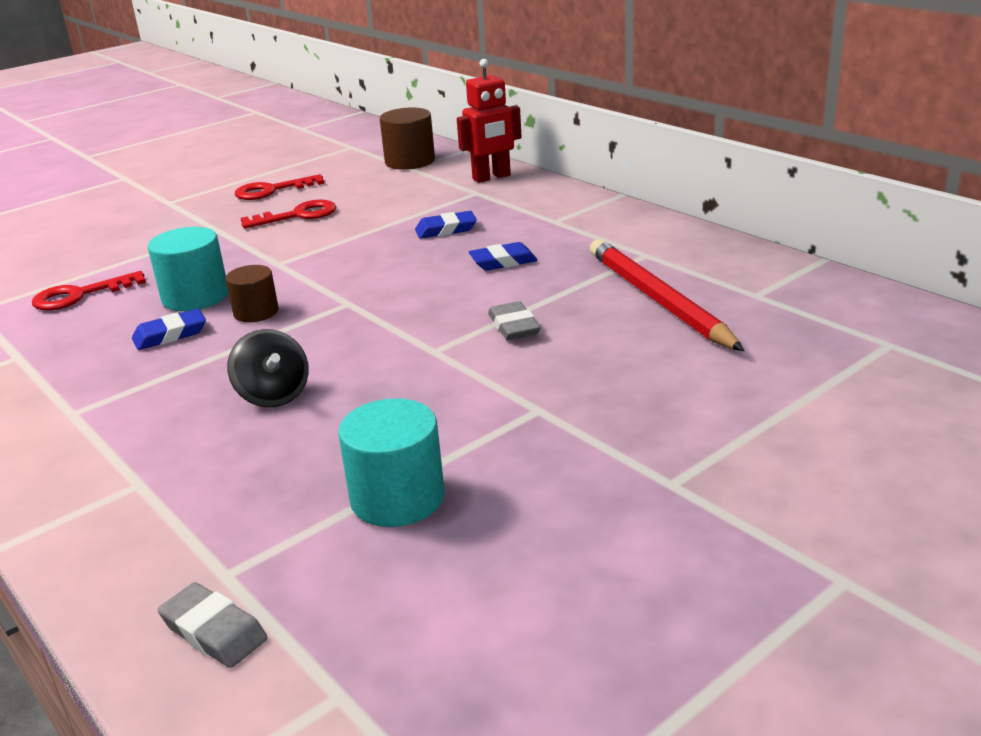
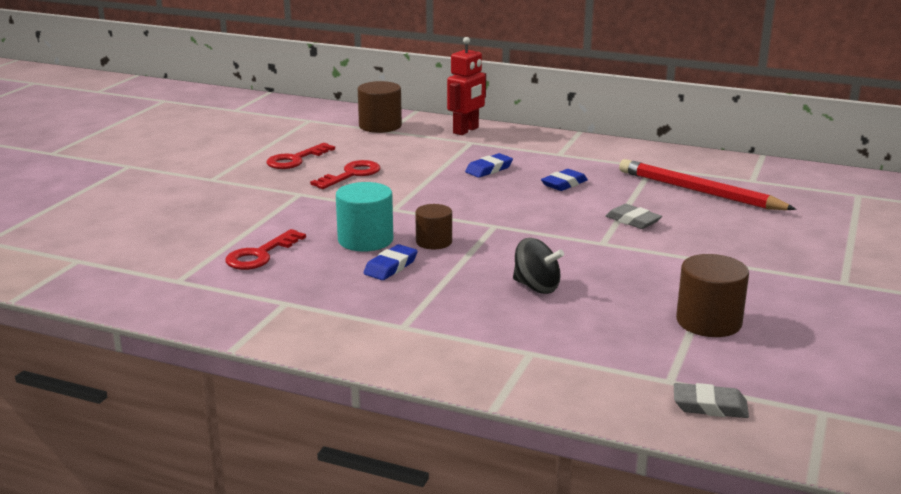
camera: 30 degrees left, 5 degrees down
turquoise cylinder [338,398,444,527] -> brown cylinder [676,254,749,337]

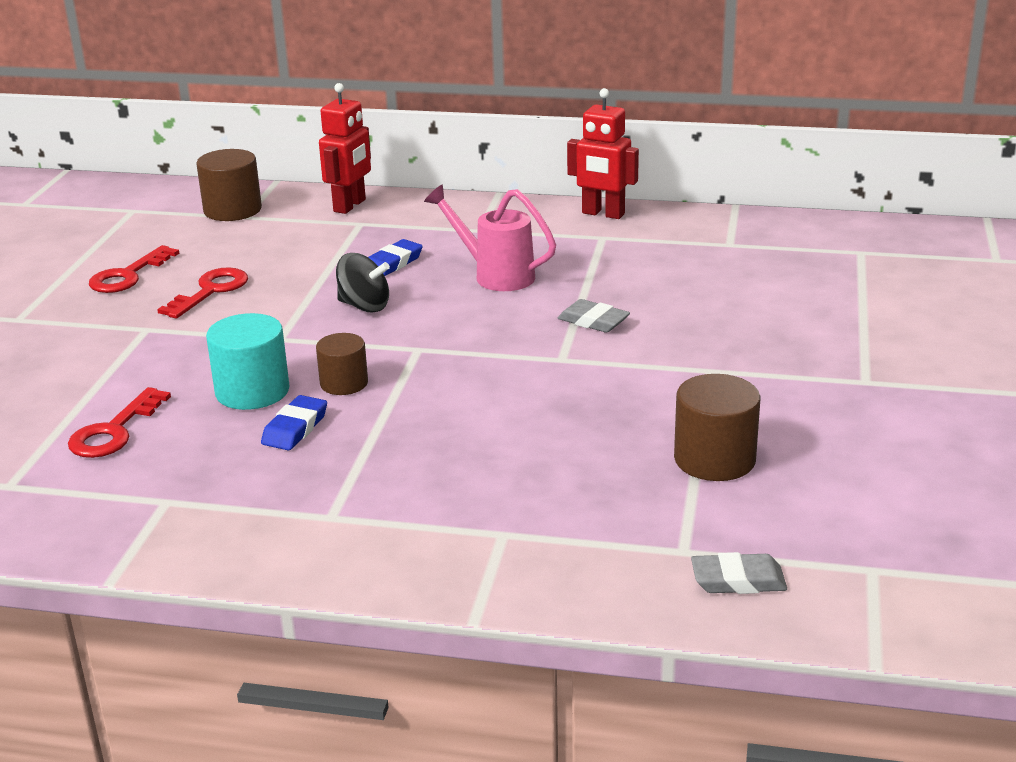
camera: 10 degrees left, 5 degrees up
black spinning top [513,238,564,294] -> black spinning top moved to [336,253,390,312]
blue eraser [541,169,588,191] -> pink watering can [424,185,556,291]
red pencil [619,159,797,210] -> none
none -> red robot [567,88,639,219]

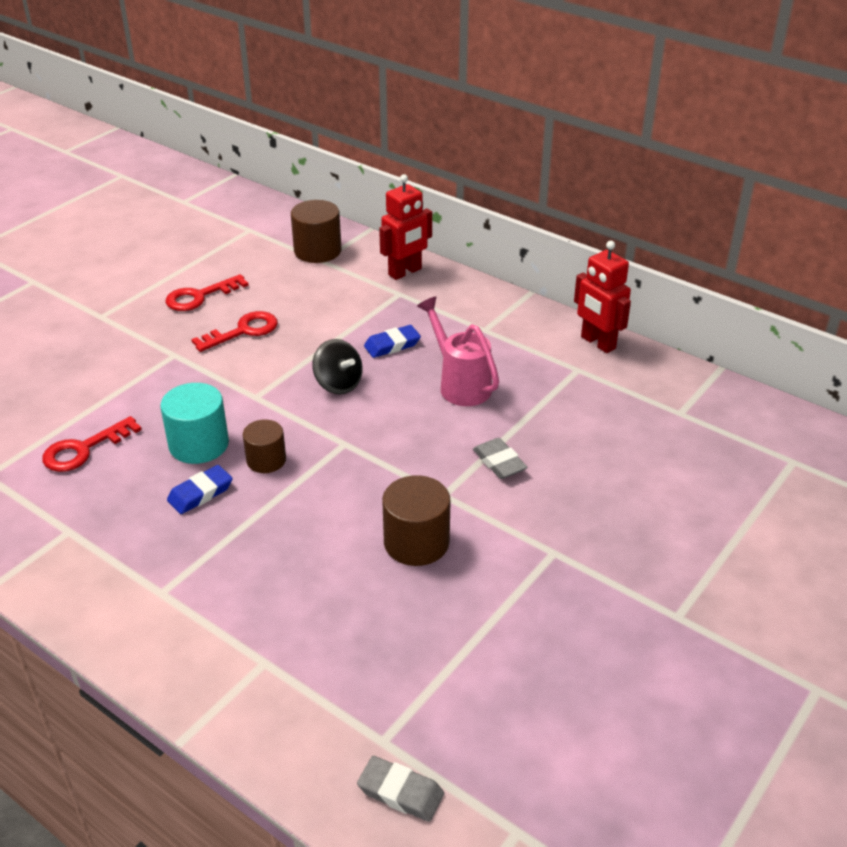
camera: 25 degrees right, 10 degrees up
brown cylinder [674,374,761,481] -> brown cylinder moved to [382,475,451,566]

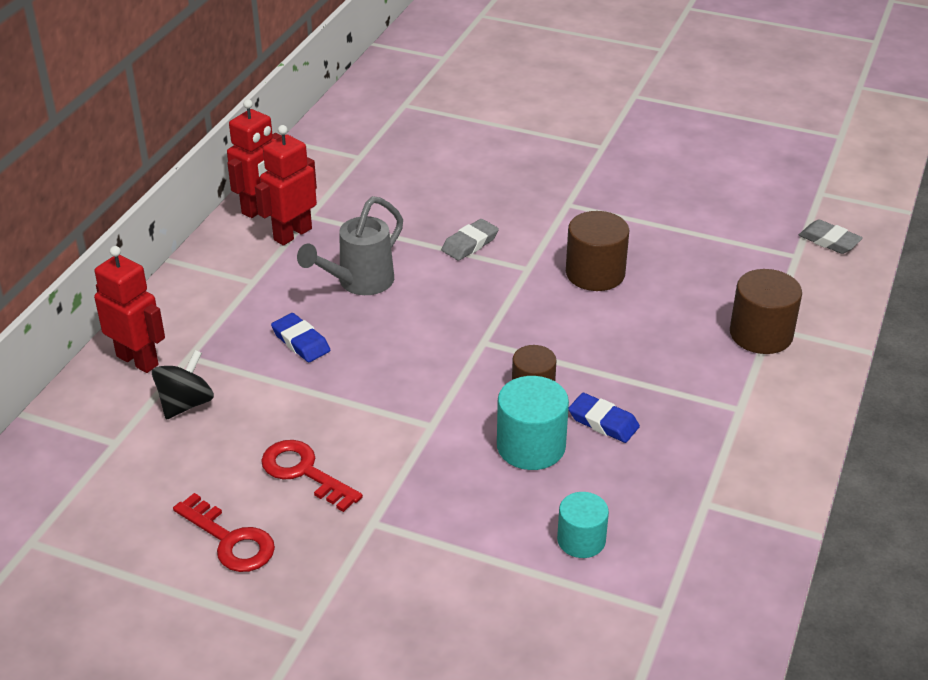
camera: 105 degrees left, 0 degrees up
red key [42,416,142,472] -> turquoise cylinder [557,492,609,558]
brown cylinder [291,200,341,263] -> brown cylinder moved to [730,269,802,354]
black spinning top [312,339,363,394] -> black spinning top moved to [152,350,214,420]
grey eraser [357,756,444,822] -> grey eraser turned 60 degrees counterclockwise [799,220,863,254]
pink watering can [417,297,499,406] -> grey watering can [297,196,403,295]
none -> red robot [255,125,317,246]

